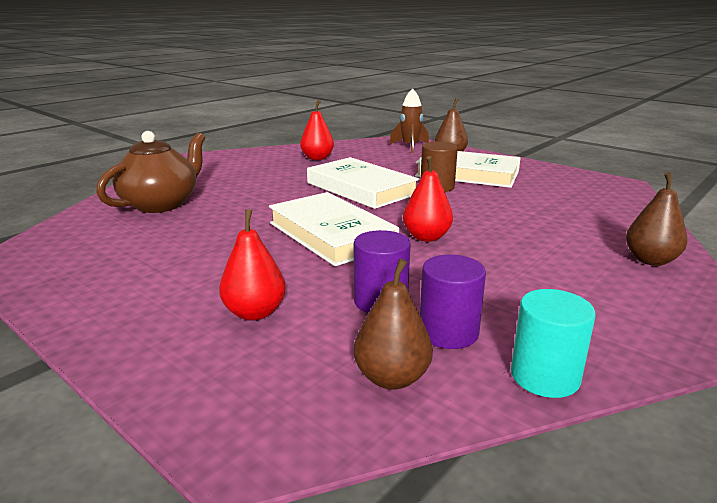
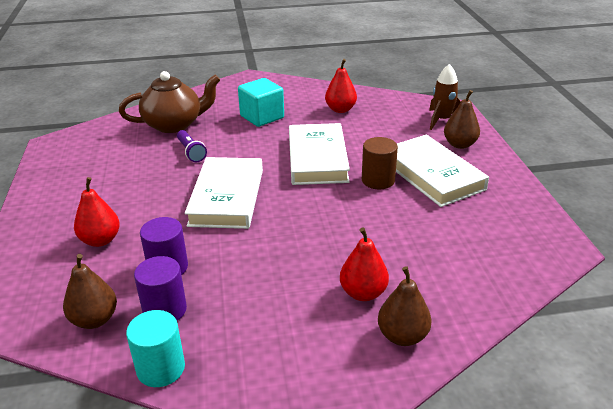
camera: 40 degrees right, 10 degrees up
red pear [403,156,453,242] -> red pear moved to [340,227,389,301]
none -> purple flashlight [177,130,207,162]
none -> turquoise cube [238,78,284,127]

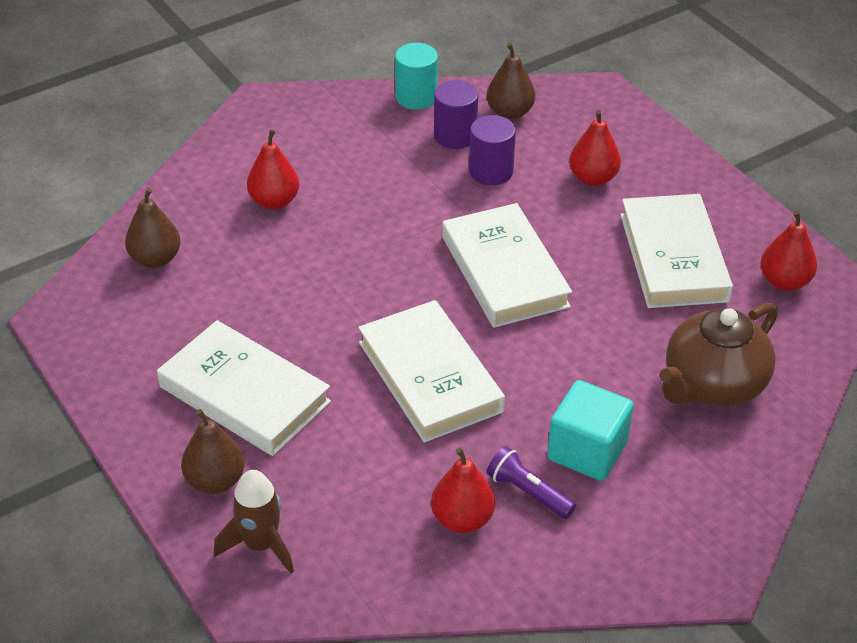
camera: 155 degrees right, 10 degrees up
purple flashlight [177,130,207,162] -> purple flashlight moved to [487,446,576,519]
brown cylinder [362,137,398,189] -> none
brown pear [378,266,432,346] -> brown pear moved to [125,188,181,268]
none -> white book [620,194,733,308]
none -> red pear [761,210,817,291]

